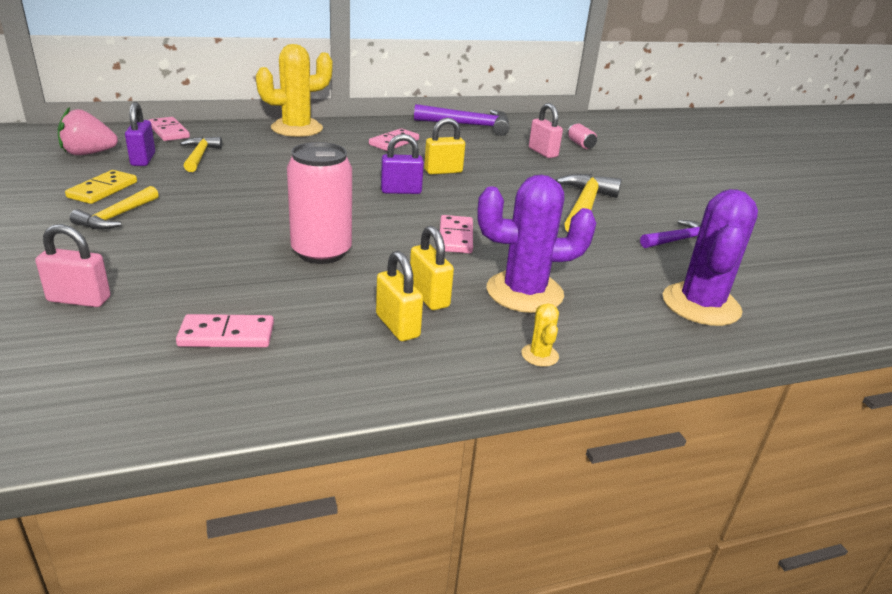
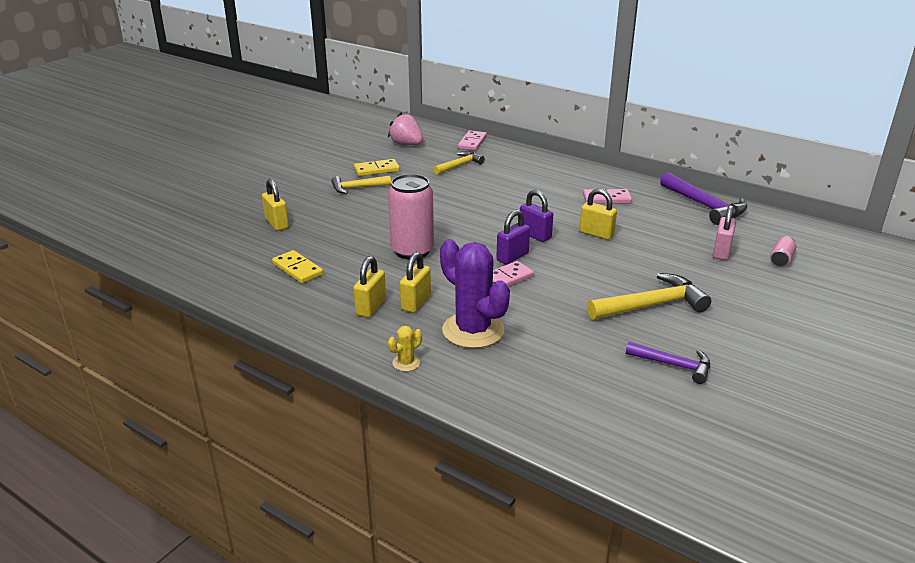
camera: 55 degrees right, 0 degrees up
pink padlock [35,224,111,307] -> yellow padlock [262,179,289,231]
purple padlock [125,102,155,166] -> purple padlock moved to [496,210,530,264]
pink domino [176,314,274,347] -> yellow domino [272,250,323,283]
yellow cactus [256,44,333,137] -> none
purple cactus [663,189,758,326] -> none

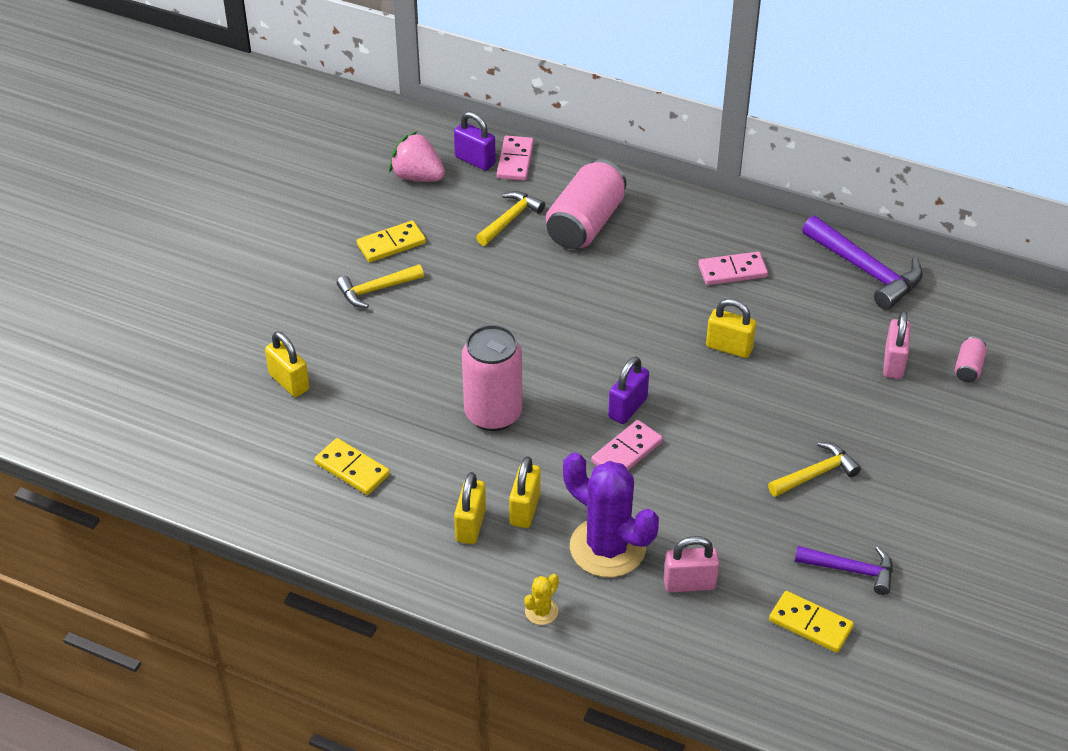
camera: 10 degrees left, 15 degrees up
purple padlock [520,190,553,242] -> purple padlock moved to [454,111,496,171]
yellow hammer [587,273,711,320] -> yellow hammer [768,442,861,497], size x0.63
none -> pink can [546,159,627,249]
none -> pink padlock [664,536,719,593]
none -> yellow domino [769,591,854,653]

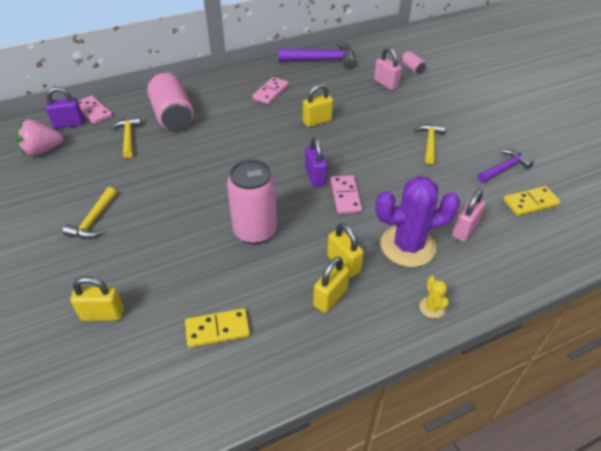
camera: 50 degrees left, 0 degrees up
yellow domino [357,220,426,262] -> none
yellow padlock [454,472,486,544] -> yellow padlock turned 75 degrees clockwise [313,256,350,313]

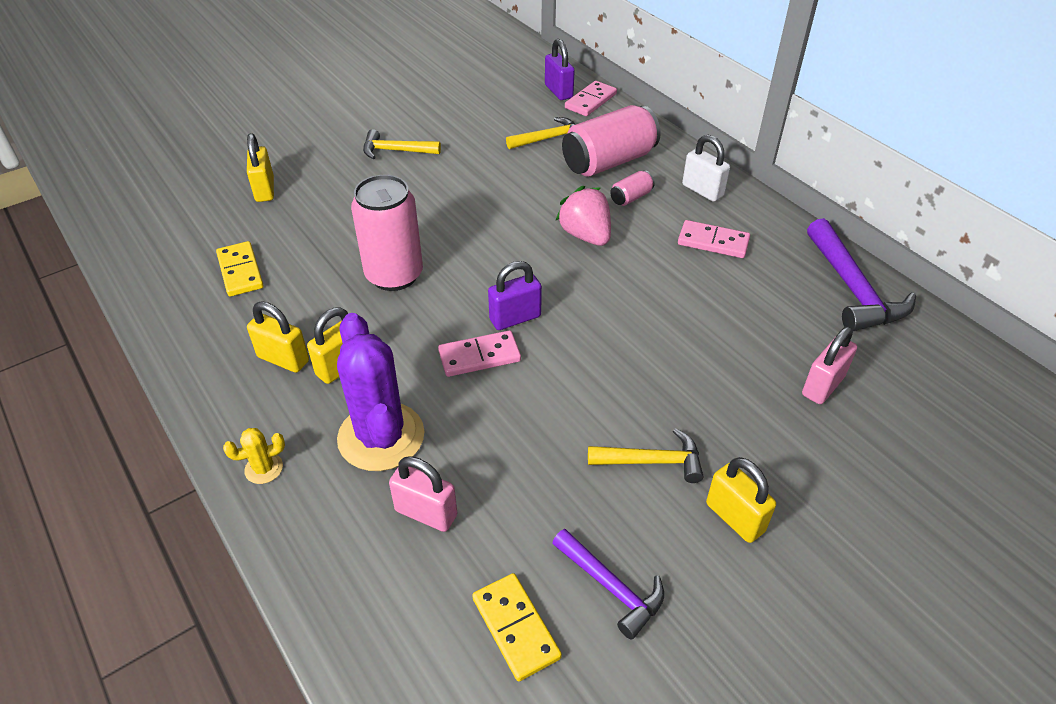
camera: 80 degrees right, 0 degrees up
pink strawberry [16,119,63,156] -> pink strawberry moved to [555,186,611,246]
yellow padlock [303,84,333,127] -> yellow padlock moved to [706,457,776,543]
pink can [401,51,426,74] -> pink can moved to [610,170,655,206]
none -> white padlock [682,135,730,202]

